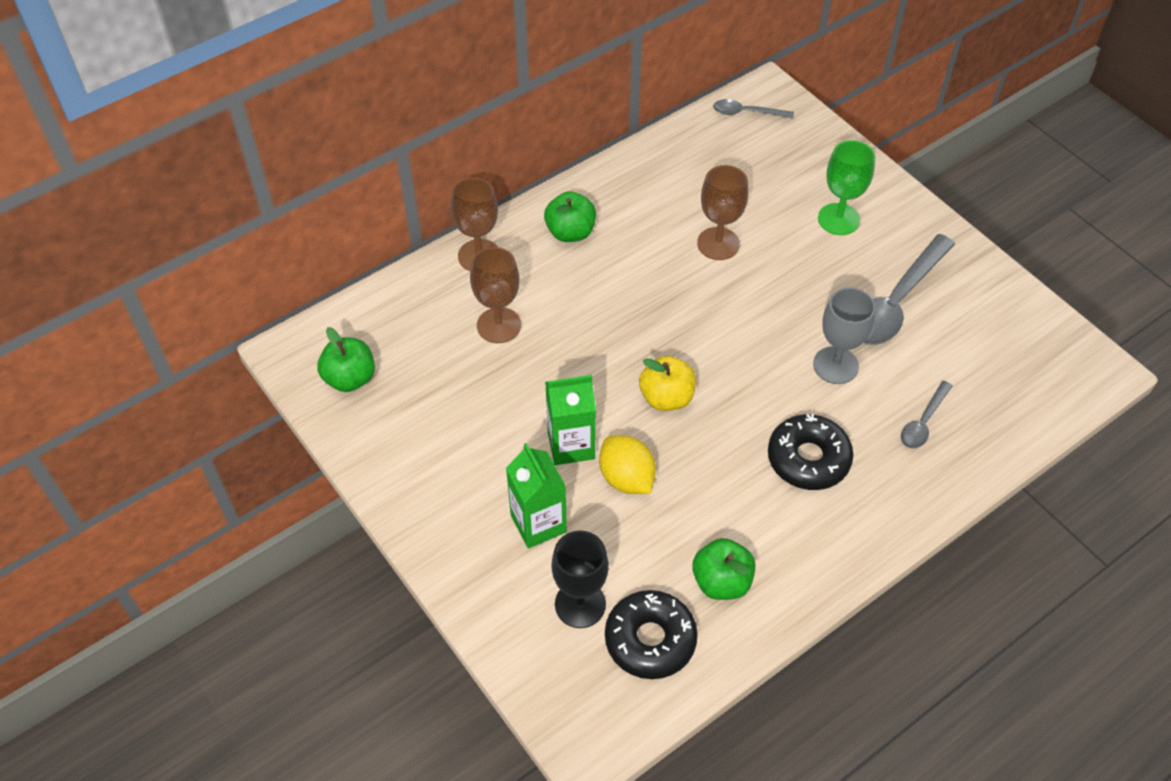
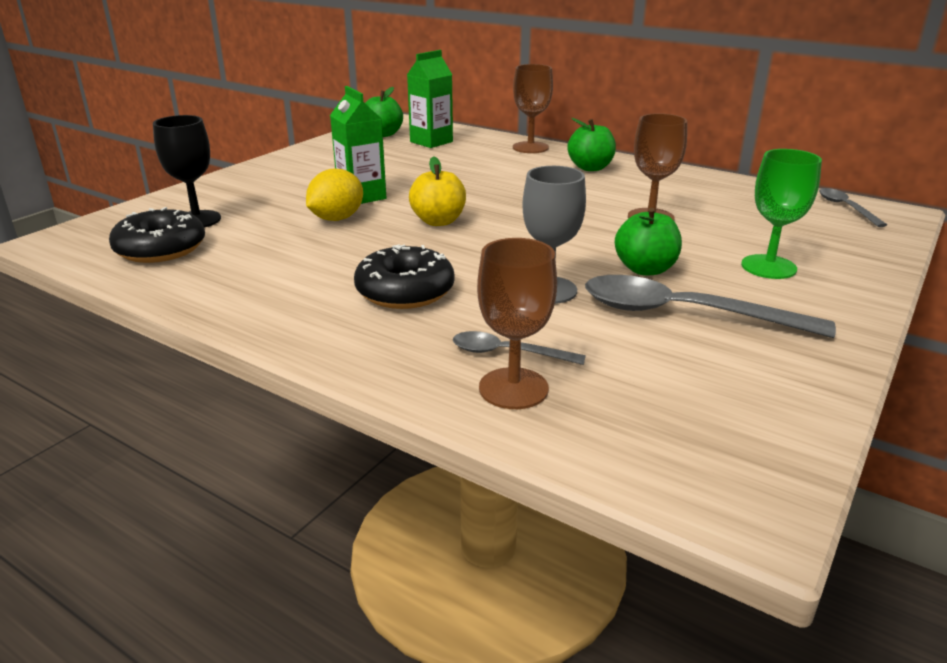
camera: 70 degrees right, 25 degrees down
brown goblet [470,247,521,343] -> brown goblet moved to [477,238,557,409]
green carton [506,443,567,548] -> green carton moved to [407,50,453,148]
green apple [692,538,755,600] -> green apple moved to [615,208,682,275]

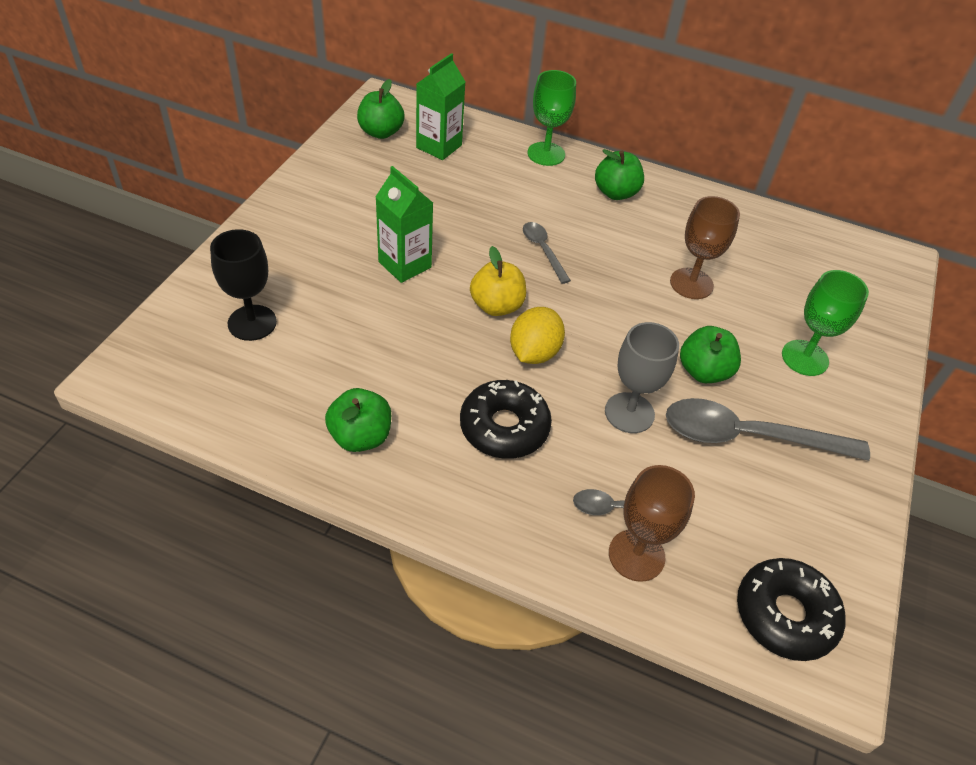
camera: 15 degrees left, 20 degrees up
black donut [109,207,205,263] -> black donut moved to [737,558,845,661]
yellow lemon [306,169,363,221] -> yellow lemon moved to [510,307,565,364]
brown goblet [513,64,553,153] -> green goblet [527,70,576,166]
grey spoon [819,188,887,227] -> grey spoon moved to [523,222,571,284]
none -> green apple [325,388,391,452]

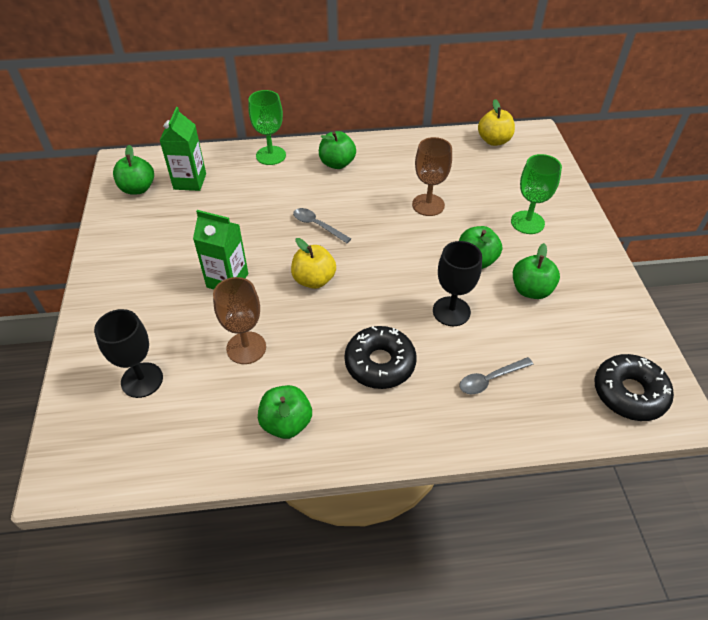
camera: 25 degrees left, 0 degrees up
yellow lemon [510,307,565,364] -> none
grey goblet [605,322,679,433] -> black goblet [433,241,482,326]
brown goblet [609,465,695,582] -> brown goblet moved to [213,277,266,364]
grey spoon [666,398,870,461] -> green apple [513,243,560,299]
none -> yellow apple [478,99,515,146]

